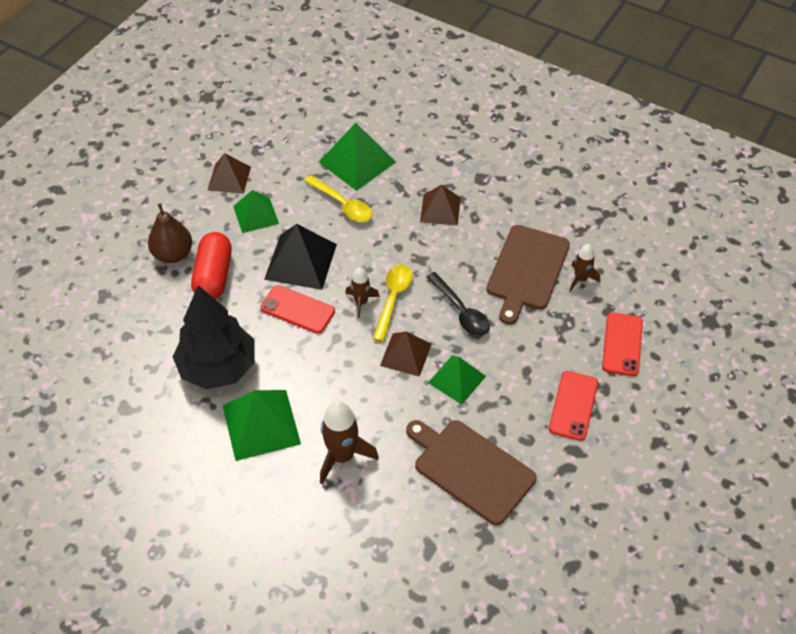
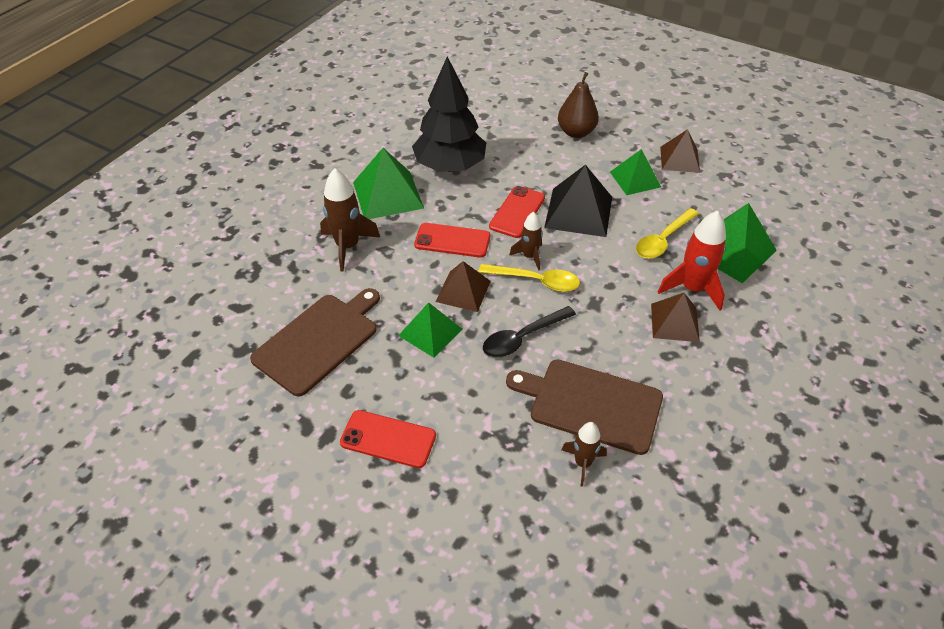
camera: 90 degrees right, 5 degrees down
red capsule [191,232,232,299] -> none
red phone [602,312,643,376] -> red phone moved to [414,223,490,258]
none -> red rocket [658,210,726,311]

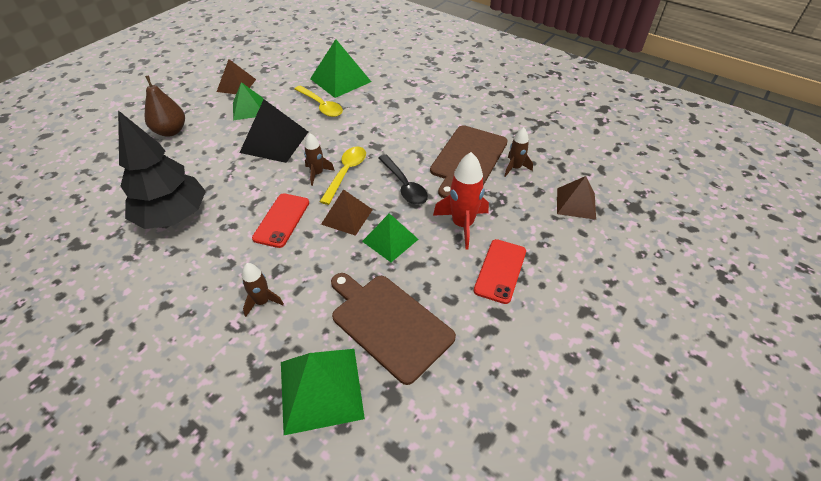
camera: 85 degrees left, 0 degrees up
brown rocket [320,168,380,272] -> brown rocket [242,263,284,317], size x0.60
green pyramid [353,148,424,219] -> green pyramid moved to [281,349,365,435]
red phone [489,186,545,238] -> none
brown pyramid [651,293,700,342] -> brown pyramid moved to [557,176,596,220]
red rocket [658,210,726,311] -> red rocket moved to [433,152,489,250]

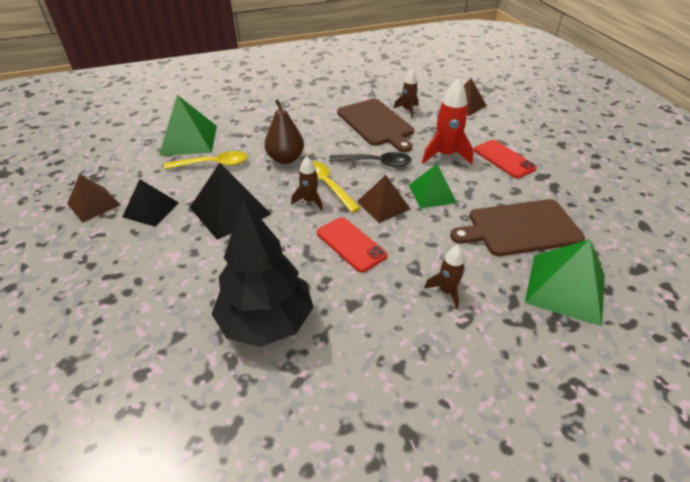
camera: 55 degrees left, 5 degrees down
brown pear [145,75,185,137] -> brown pear moved to [265,99,304,164]
green pyramid [233,82,264,120] -> black pyramid [122,179,179,227]

